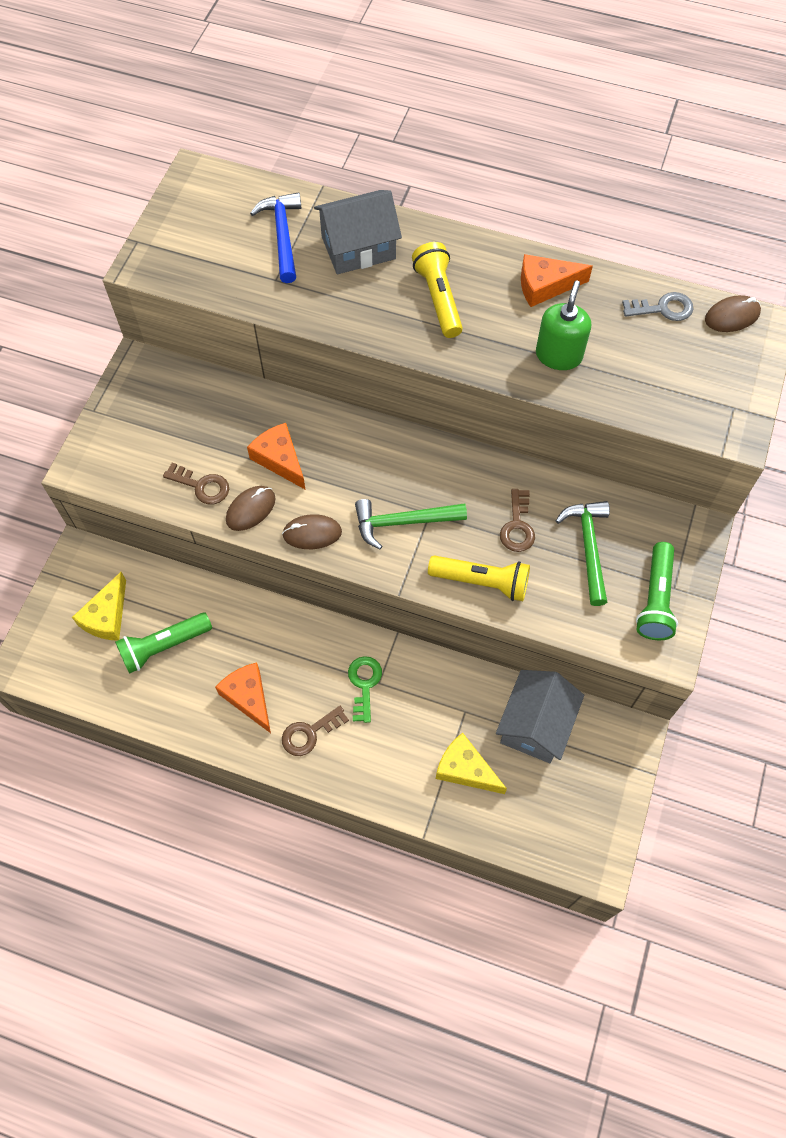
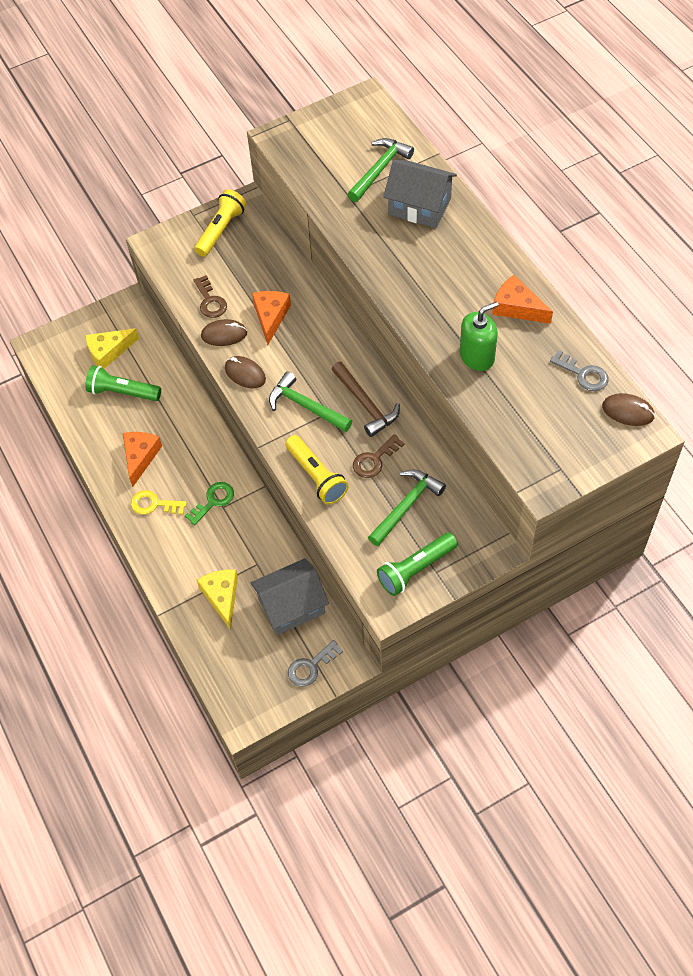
camera: 45 degrees right, 5 degrees down
blue hammer [250,192,301,283] -> green hammer [348,138,414,202]
brown key [282,706,349,756] -> yellow key [131,490,187,515]
yellow flashlight [412,242,463,338] -> yellow flashlight moved to [194,189,247,257]
none -> grey key [288,640,343,687]
none -> brown hammer [332,362,400,437]

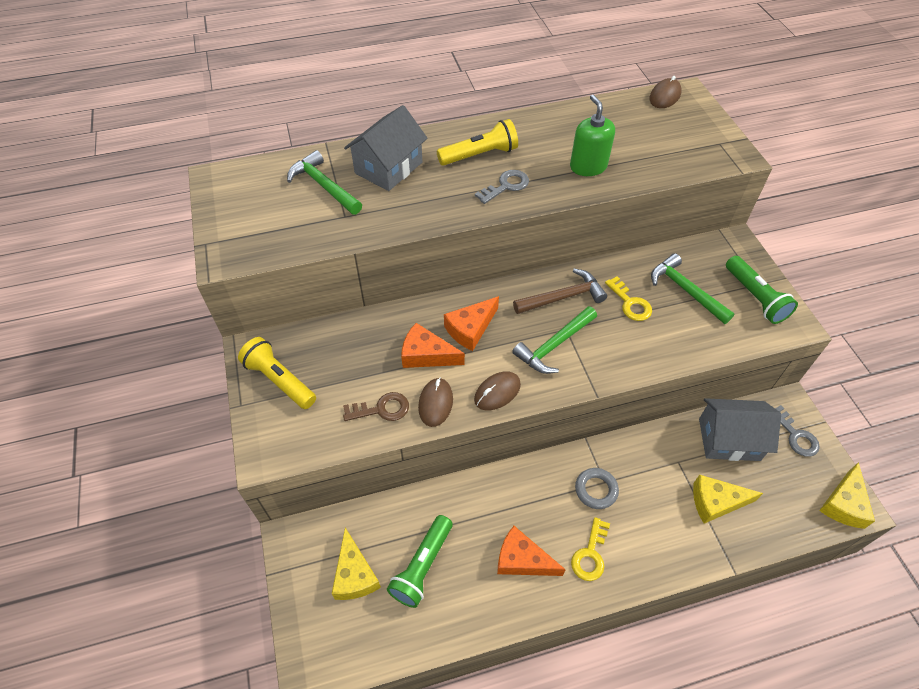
camera: 80 degrees left, 5 degrees down
green key [185,482,234,525] -> grey ring [575,468,619,509]
grey house [251,558,329,635] -> grey house turned 75 degrees counterclockwise [699,398,781,461]
yellow flashlight [285,435,349,504] -> yellow flashlight moved to [437,119,518,166]
brown key [353,434,405,478] -> yellow key [605,276,652,321]
orange cheese [492,275,553,324] -> orange cheese moved to [444,296,499,351]
grey key [550,350,609,391] -> grey key moved to [475,170,529,204]
none -> yellow cheese [819,462,875,529]

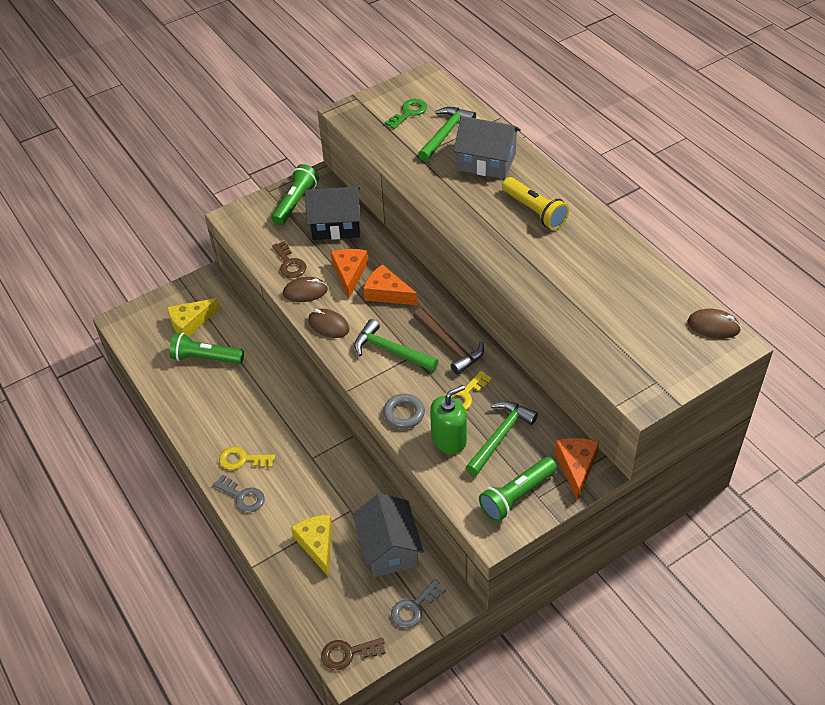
camera: 75 degrees right, 5 degrees down
yellow flashlight [238,337,316,409] -> green flashlight [272,164,319,225]
grey key [475,170,529,204] -> grey key moved to [213,475,265,513]
orange cheese [497,526,566,576] -> orange cheese moved to [555,438,599,501]
green soap dispenser [570,94,615,176] -> green soap dispenser moved to [430,385,467,454]
grey ring [575,468,619,509] -> grey ring moved to [383,394,425,429]
yellow cheese [819,462,875,529] -> brown key [321,638,386,670]
none -> black house [305,187,360,240]
none -> green key [385,99,427,129]

